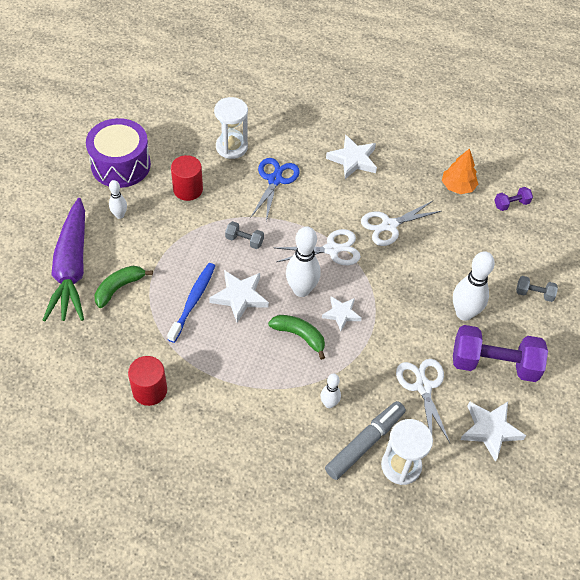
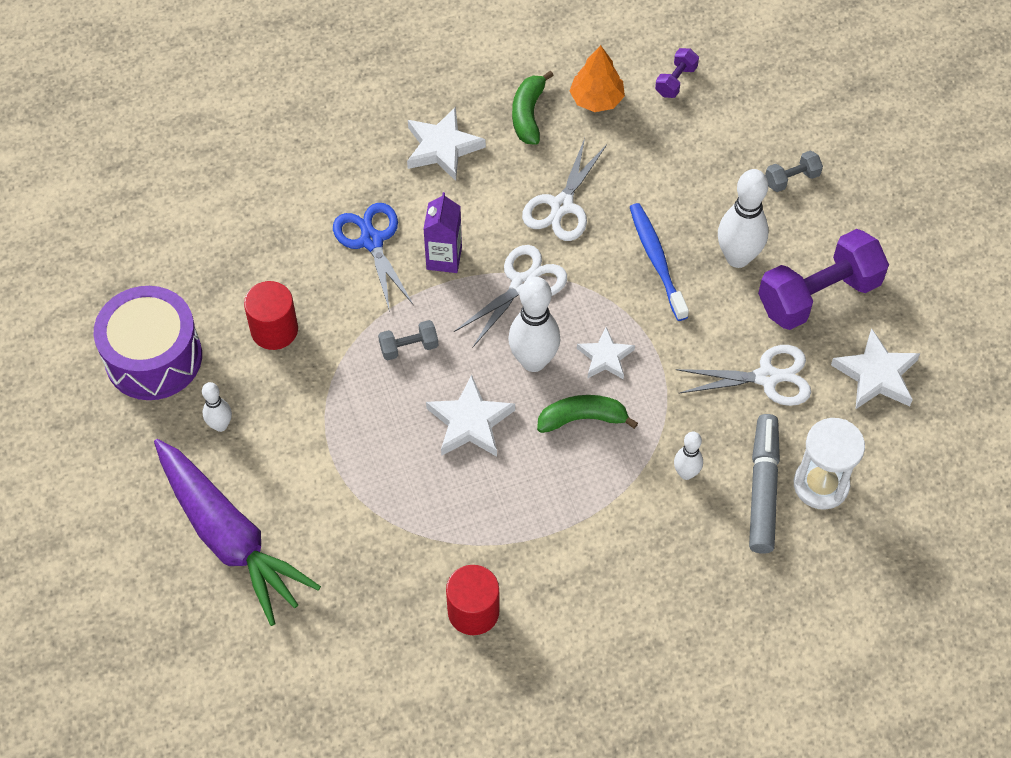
camera: 35 degrees left, 5 degrees up
green banana [94,266,153,308] -> green banana moved to [512,71,554,145]
blue toothbrush [167,263,215,343] -> blue toothbrush moved to [630,203,689,321]
white hourglass [214,97,248,159] -> none
white scissors [396,359,450,443] -> white scissors turned 135 degrees clockwise [676,345,811,406]
none -> purple carton [424,192,462,273]

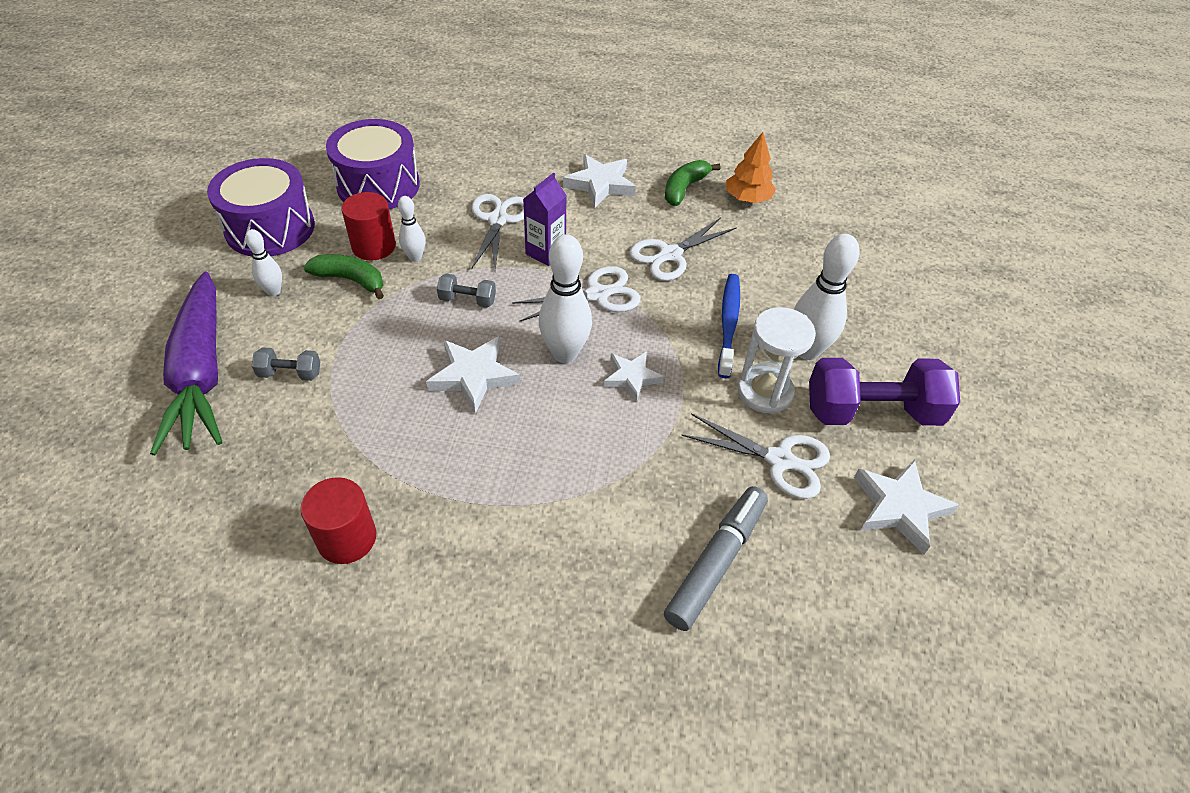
camera: 25 degrees right, 10 degrees down
blue scissors [333,203,413,312] -> white scissors [471,194,524,270]
green banana [537,395,638,433] -> green banana moved to [303,254,384,299]
purple dumbbell [655,48,699,98] -> none
white bowling pin [674,431,703,480] -> white bowling pin moved to [398,196,426,262]
grey dumbbell [765,151,823,192] -> grey dumbbell moved to [252,347,320,381]
white hourglass [794,418,865,510] -> white hourglass moved to [738,307,816,414]
none -> purple drum [326,119,420,209]

